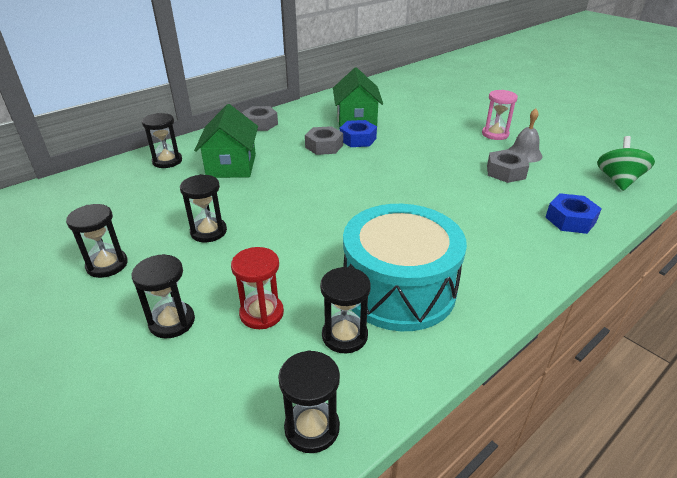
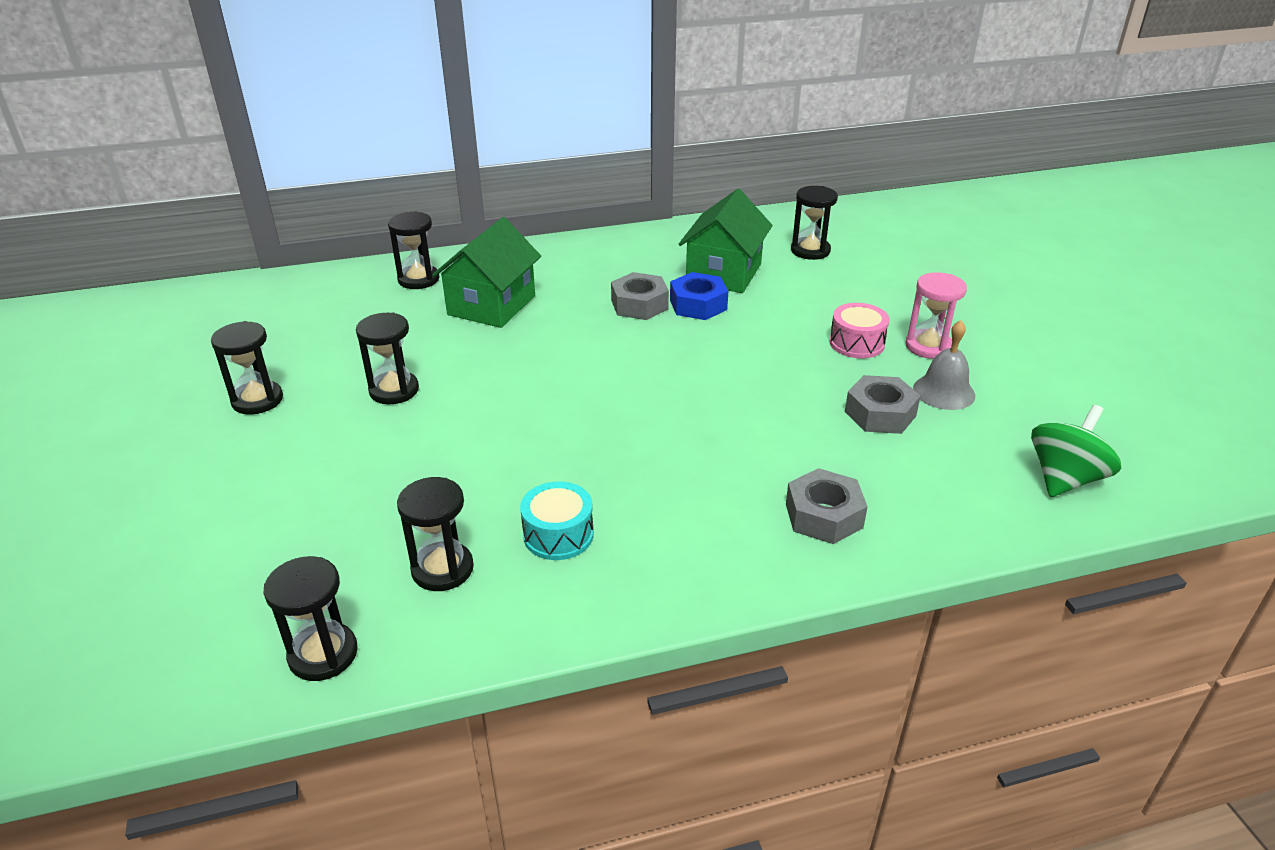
camera: 25 degrees right, 0 degrees up
black hourglass [132,254,195,339] -> black hourglass moved to [791,186,838,260]
red hourglass [231,247,284,329] -> none
grey nut [242,106,278,131] -> grey nut moved to [786,468,868,544]
turquoise drum [343,204,467,331] -> turquoise drum [520,481,594,560], size x0.44
blue nut [545,193,602,234] -> none
none -> pink drum [829,303,890,358]

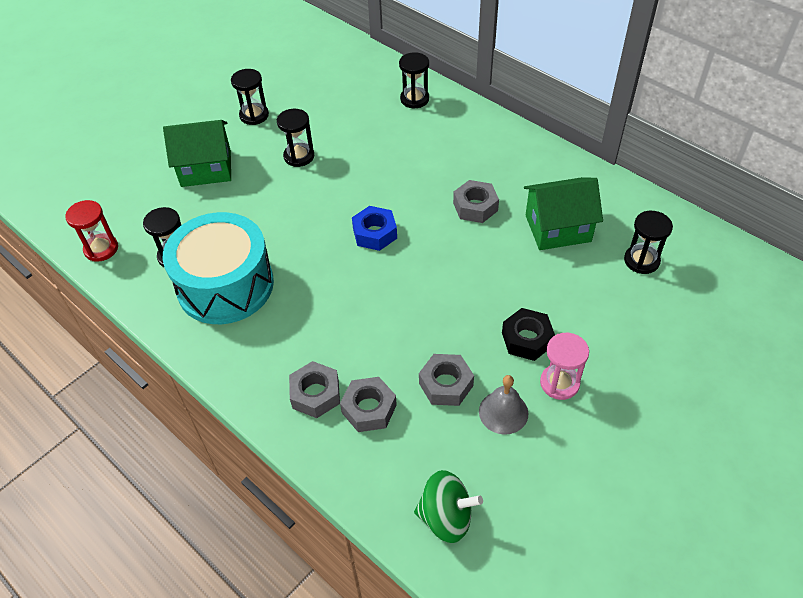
camera: 60 degrees right, 15 degrees up
black hourglass [264,556,358,681] -> red hourglass [65,200,118,262]
green house [432,217,541,328] -> green house moved to [163,120,231,187]
turquoise drum [520,481,594,560] -> turquoise drum [163,212,274,324], size x2.30
blue nut [670,272,728,320] -> blue nut moved to [352,206,397,251]
pink drum [829,303,890,358] -> black nut [502,308,555,361]
none -> grey nut [340,377,397,432]

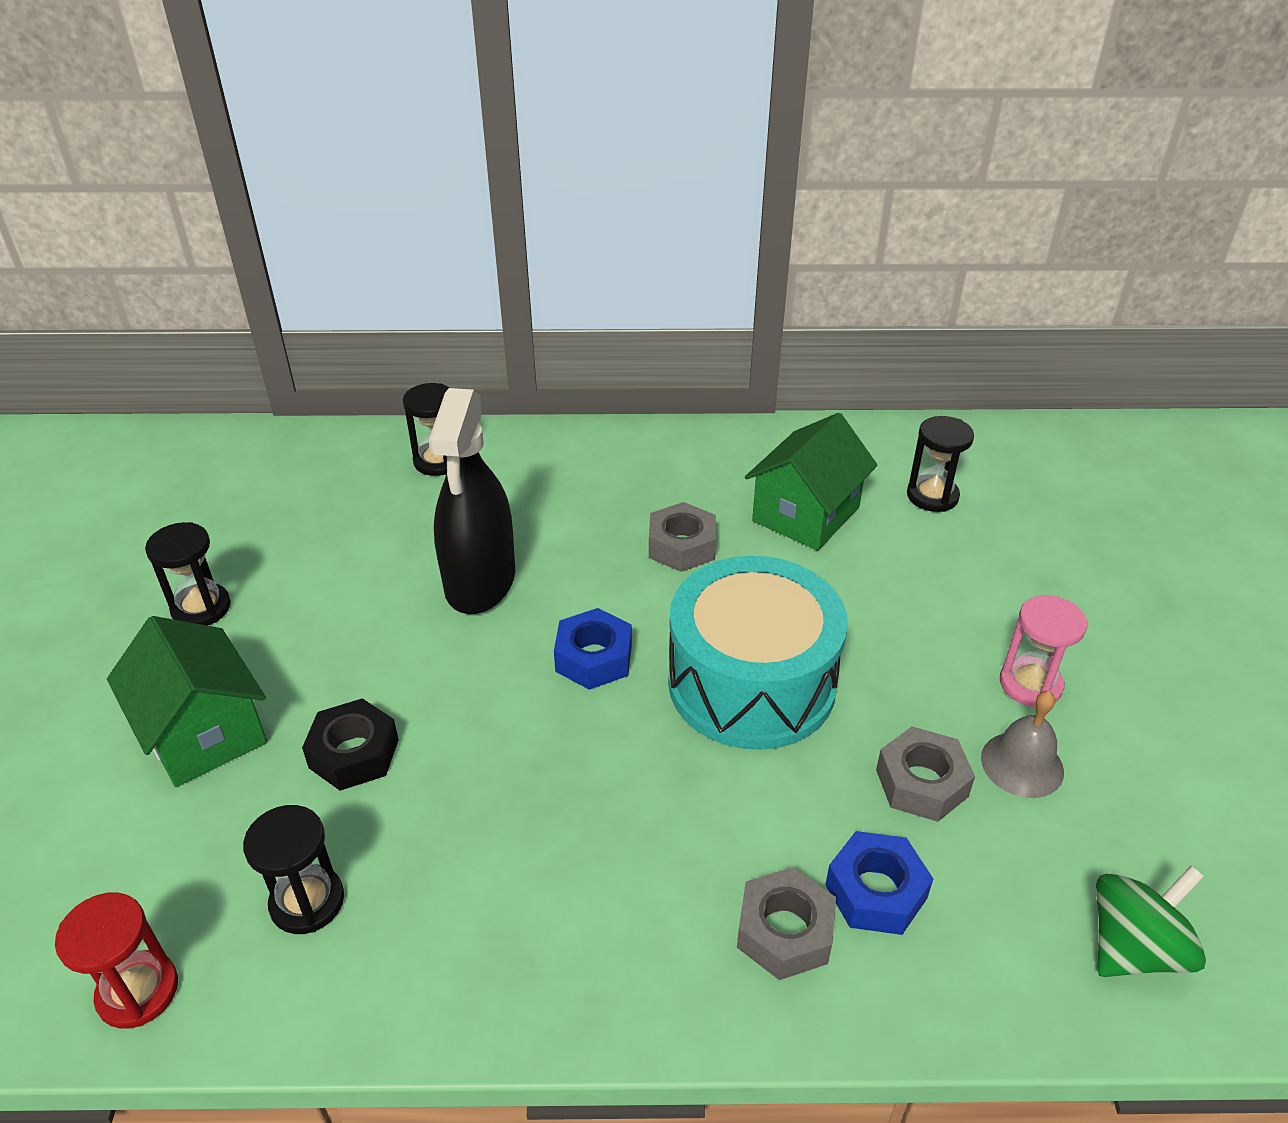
camera: 45 degrees left, 10 degrees down
green house [163,120,231,187] -> green house turned 75 degrees counterclockwise [107,616,267,787]
turquoise drum [163,212,274,324] -> turquoise drum moved to [668,556,848,750]
black hourglass [277,109,314,167] -> none
grey nut [340,377,397,432] -> blue nut [825,831,933,935]
black nut [502,308,555,361] -> black nut moved to [302,698,399,791]
none -> black spray bottle [429,388,515,614]

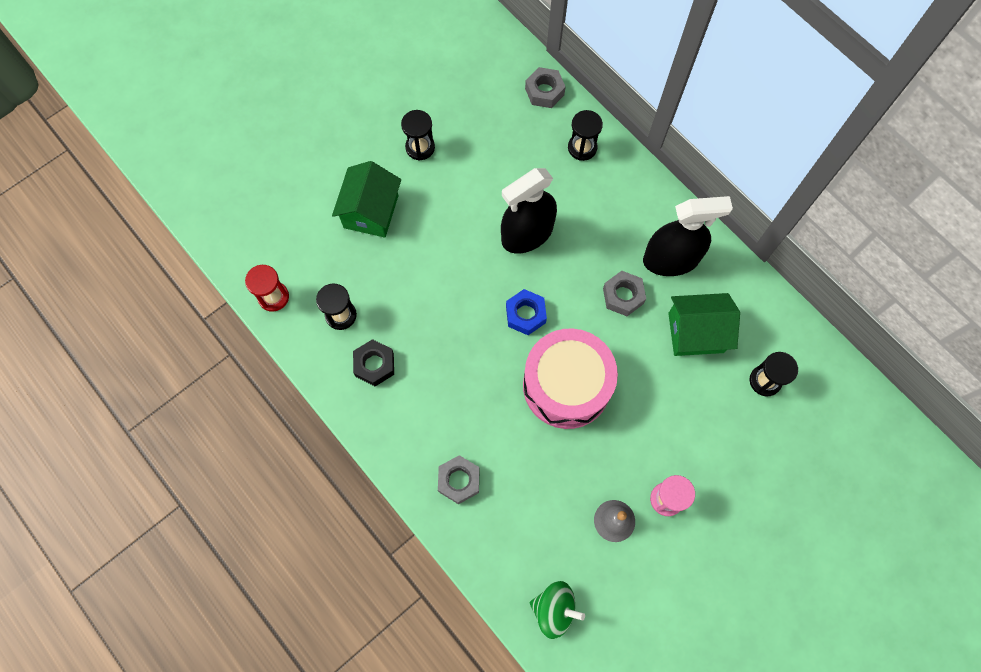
camera: 50 degrees right, 30 degrees up
black nut [302,698,399,791] -> black nut moved to [353,339,394,386]
turquoise drum [668,556,848,750] -> pink drum [523,328,618,429]
blue nut [825,831,933,935] -> none
grey nut [876,726,975,822] -> grey nut moved to [525,67,565,108]
none -> black spray bottle [643,196,733,276]

